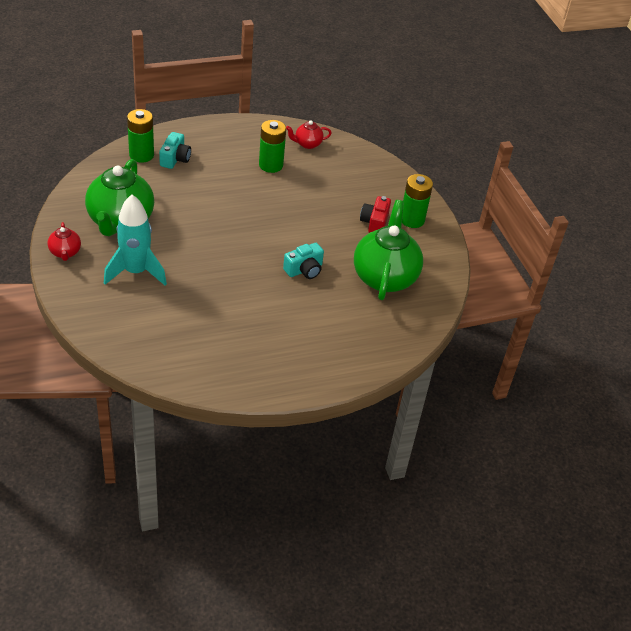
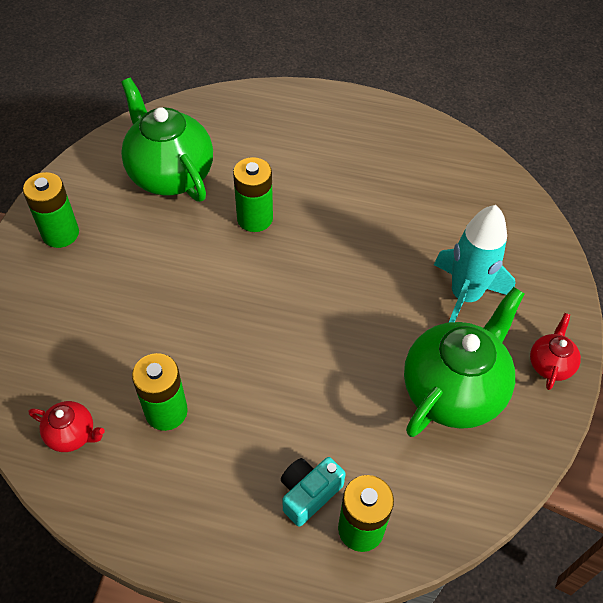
camera: 145 degrees left, 10 degrees up
turquoise camera [283,243,324,279] -> green battery [233,157,273,232]
green teapot [354,200,423,300] -> green teapot turned 105 degrees clockwise [121,78,213,202]
red camera [360,196,391,233] -> none

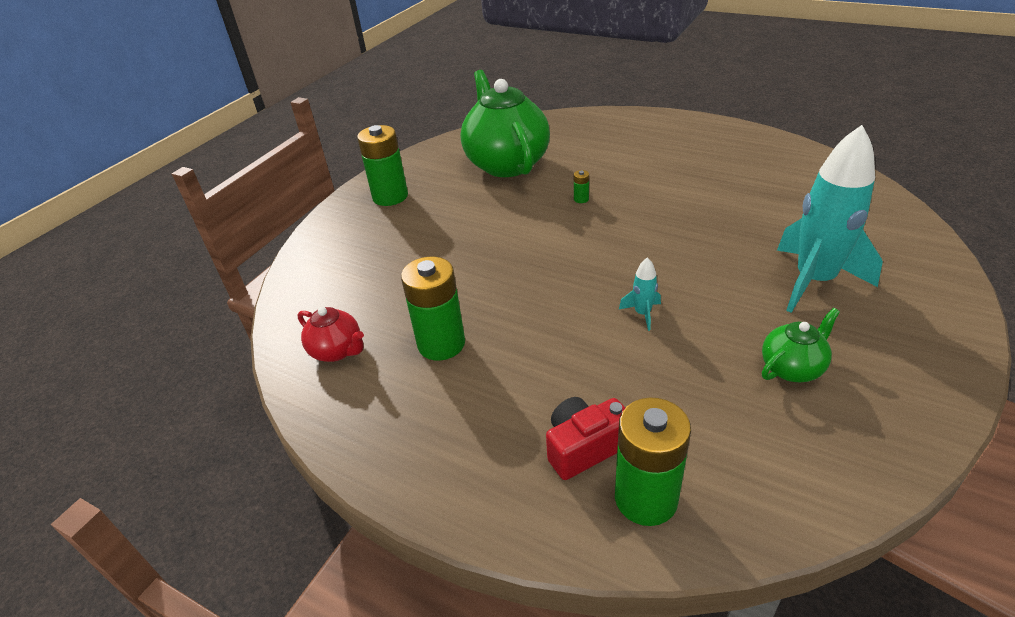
camera: 20 degrees right, 15 degrees down
green battery [233,157,273,232] -> green battery [574,170,589,203], size x0.40
turquoise camera [281,457,346,527] -> red camera [546,397,625,480]
green teapot [404,287,524,437] -> green teapot [762,308,840,382], size x0.47
red teapot [530,313,581,390] -> none
none -> turquoise rocket [619,257,661,331]

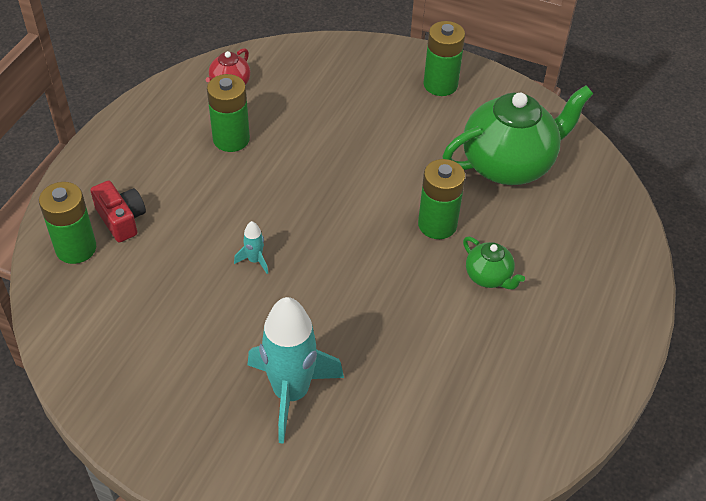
camera: 80 degrees right, 10 degrees up
green battery [574,170,589,203] -> green battery [418,159,465,239], size x2.48
green teapot [762,308,840,382] -> green teapot moved to [463,237,525,290]

